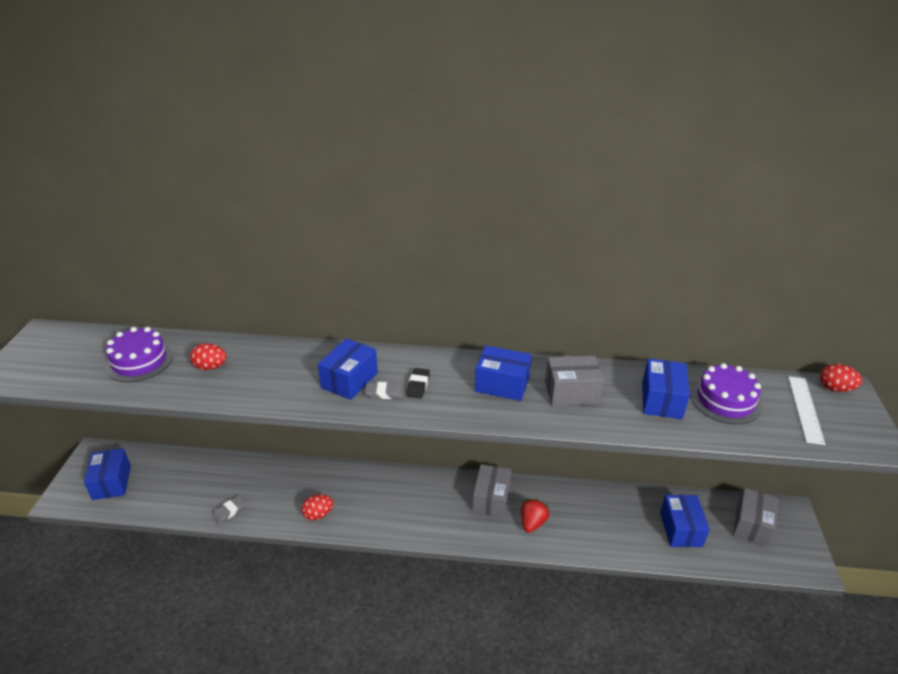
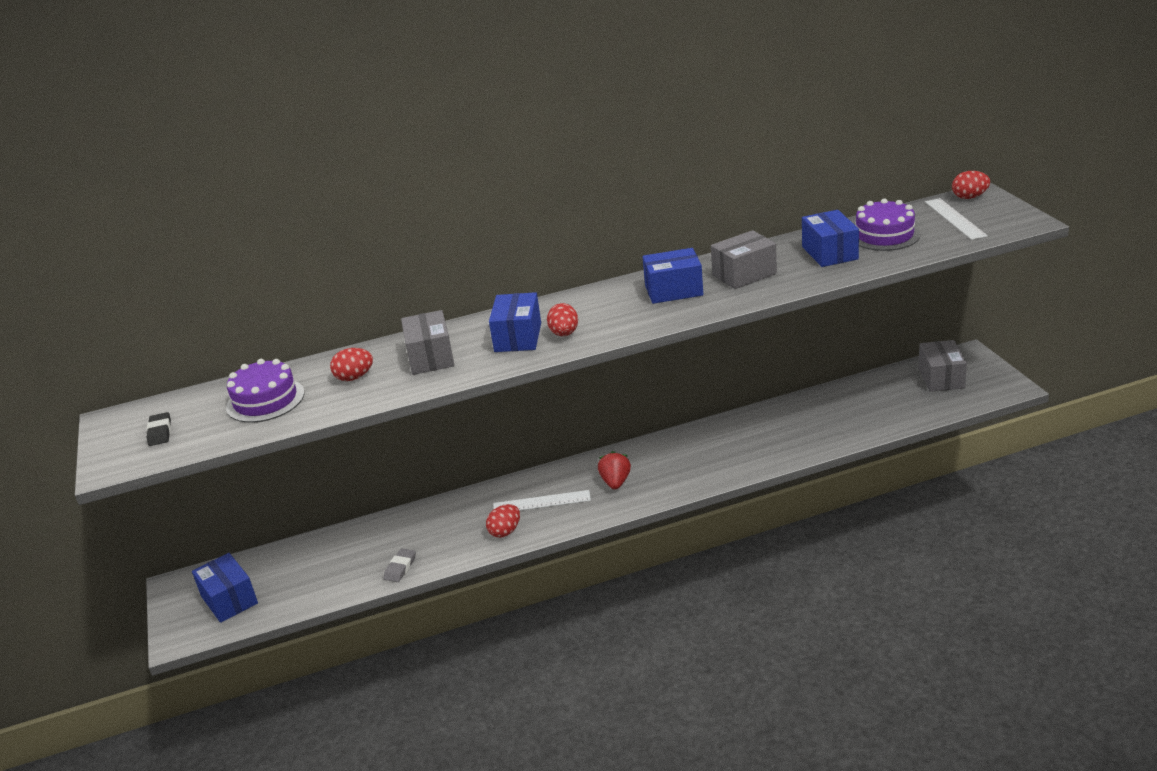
camera: 20 degrees left, 5 degrees down
grey eraser [365,382,404,399] -> red egg [547,303,578,336]
black eraser [406,368,430,399] -> black eraser moved to [147,412,171,446]
grey box [472,464,511,518] -> grey box moved to [401,310,455,375]
red strawberry [521,498,549,533] -> red strawberry moved to [598,451,631,489]
blue box [660,495,710,547] -> none
none -> white ruler [493,490,591,511]

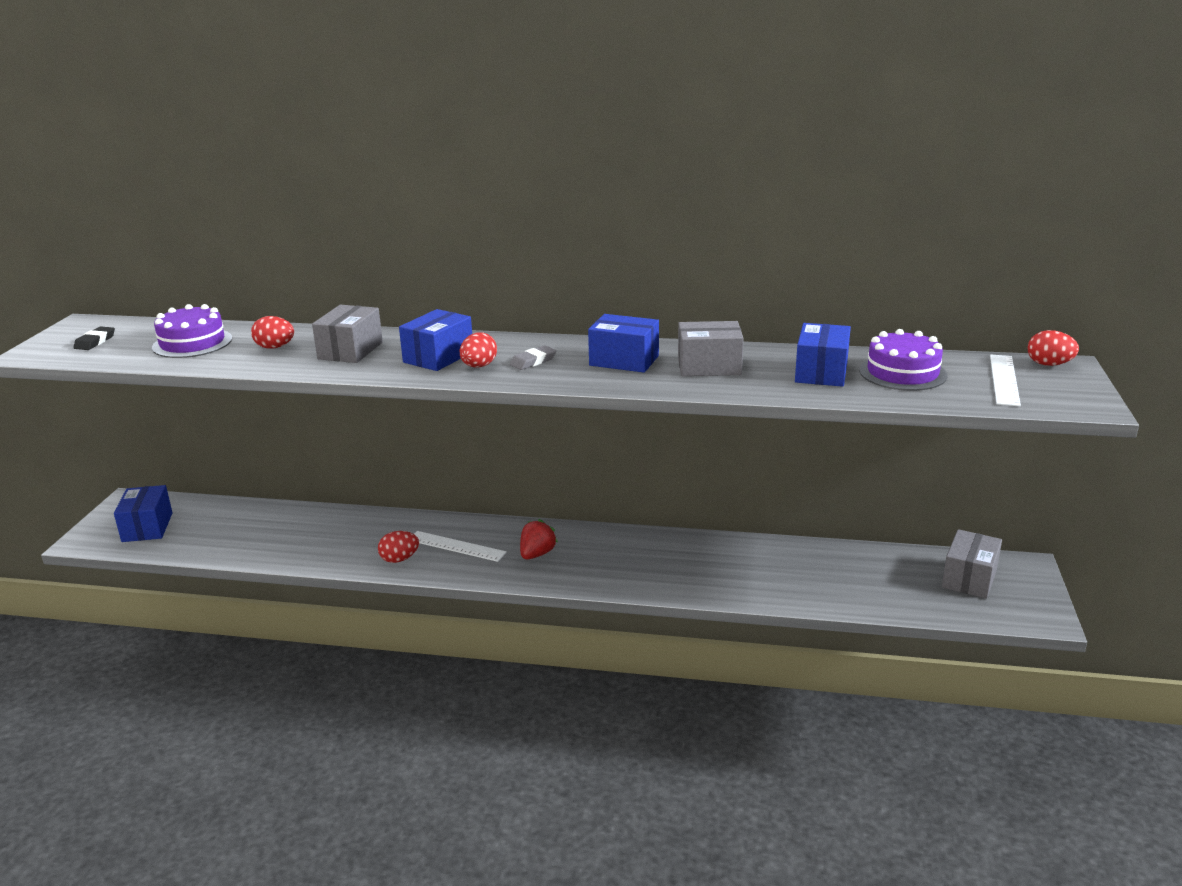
camera: 25 degrees right, 5 degrees down
grey eraser [384,549,416,582] -> grey eraser moved to [510,345,556,370]

